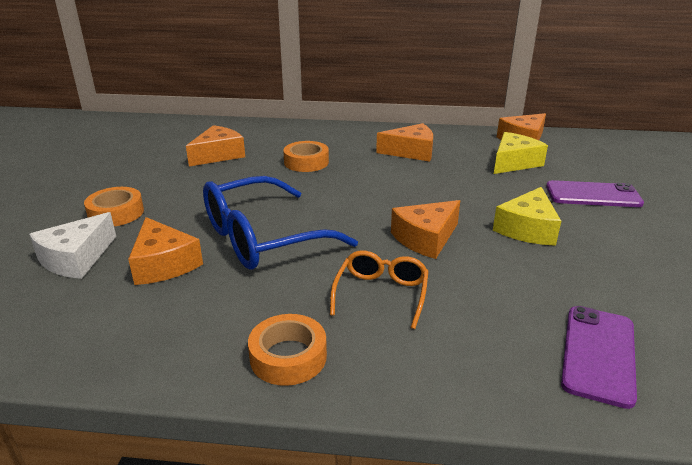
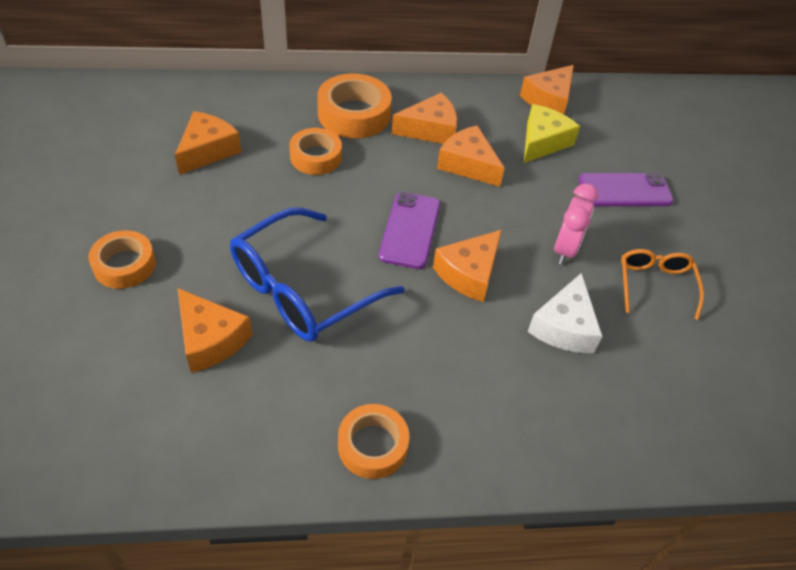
camera: 15 degrees left, 20 degrees up
white cheese [29,212,116,279] -> white cheese moved to [528,273,602,353]
orange glasses [330,250,429,329] -> orange glasses moved to [621,249,704,320]
yellow cheese [493,187,561,246] -> pink clock [554,183,599,265]
purple phone [561,306,637,409] -> purple phone moved to [379,192,440,269]
none -> orange tape [317,73,392,138]
none -> orange cheese [437,125,505,187]

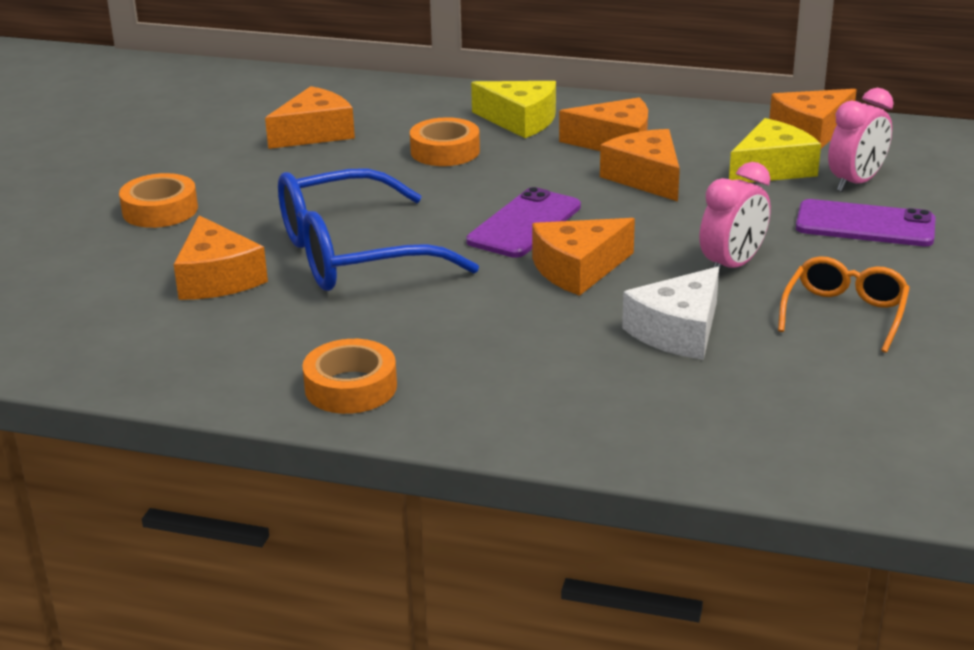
camera: 25 degrees right, 20 degrees down
orange tape [317,73,392,138] -> yellow cheese [471,81,556,138]
none -> pink clock [828,88,894,192]

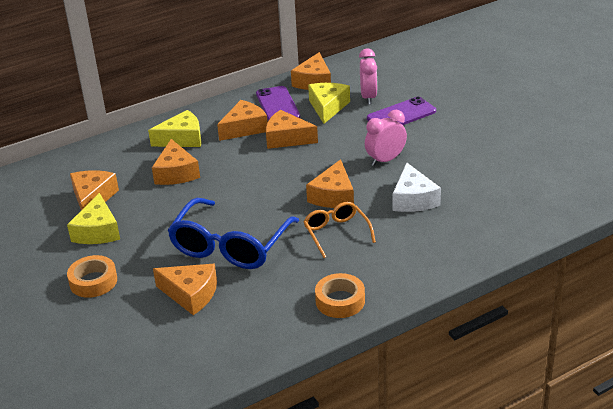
camera: 45 degrees left, 5 degrees up
orange tape [410,117,480,166] -> orange cheese [152,139,200,185]
purple phone [466,187,581,258] -> purple phone moved to [256,86,300,121]
pink clock [700,162,771,273] -> pink clock turned 120 degrees counterclockwise [365,110,407,166]
orange glasses [778,256,910,353] -> orange glasses moved to [304,202,376,258]
none -> yellow cheese [67,193,120,244]

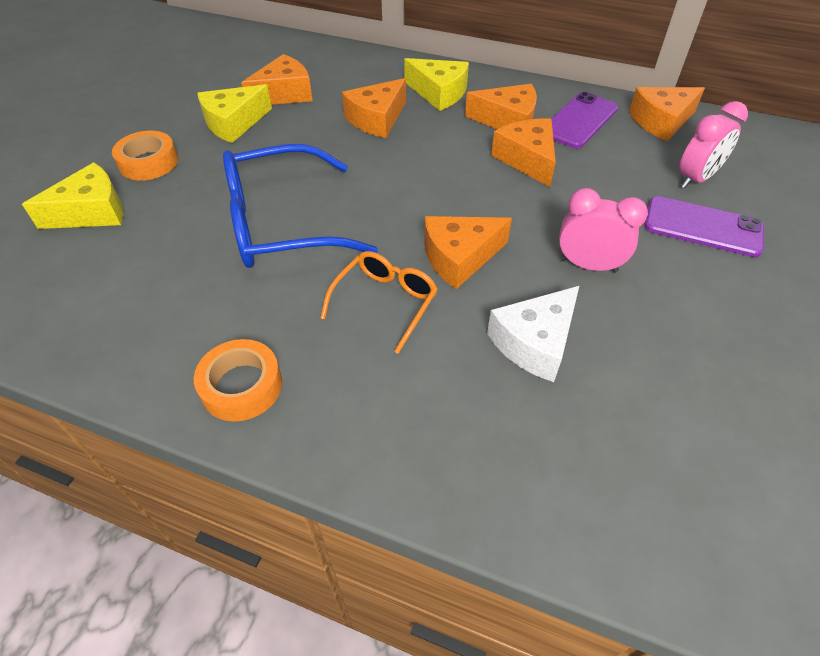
camera: 50 degrees right, 15 degrees up
orange cheese [153,264,217,315] -> none
yellow cheese [308,83,350,124] -> yellow cheese moved to [22,162,123,229]

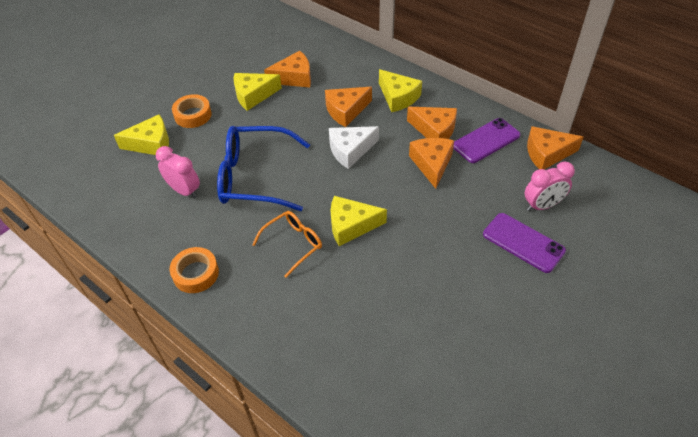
camera: 20 degrees right, 0 degrees up
orange cheese [424,216,512,289] -> yellow cheese [331,196,387,246]
white cheese [487,286,579,382] -> white cheese moved to [329,126,379,169]
pink clock [559,188,648,273] -> pink clock moved to [156,146,200,199]

